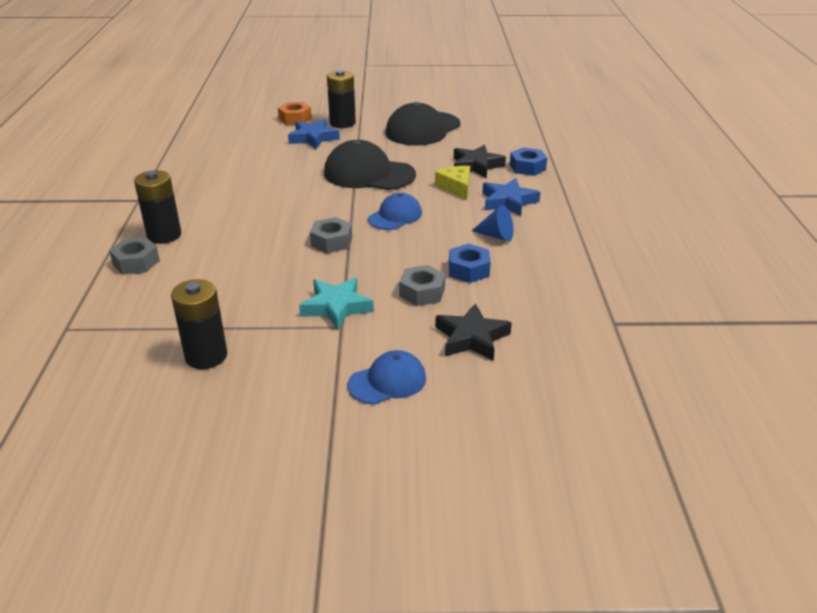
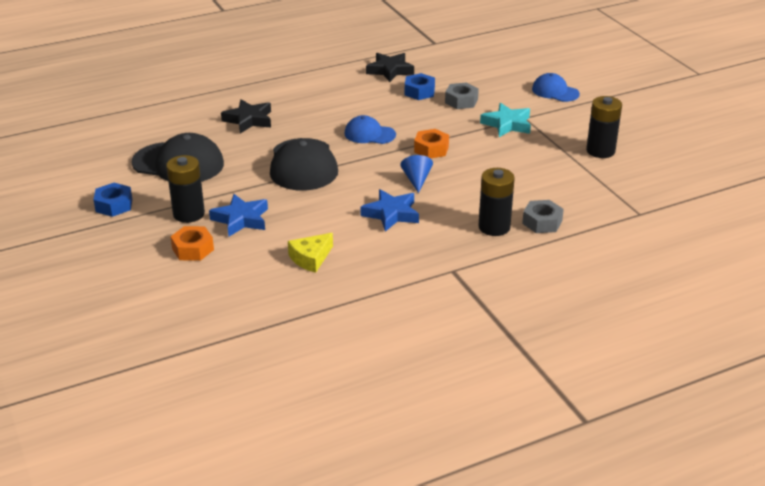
camera: 115 degrees left, 0 degrees up
grey nut [310,217,352,253] -> orange nut [414,129,449,159]
yellow cheese [435,166,470,199] -> yellow cheese moved to [288,233,333,273]
black star [435,303,512,361] -> black star moved to [366,53,414,82]
blue cone [472,205,514,241] -> blue cone moved to [400,155,433,193]
blue star [482,178,540,216] -> blue star moved to [361,189,419,232]
blue nut [510,147,547,176] -> blue nut moved to [93,183,132,217]

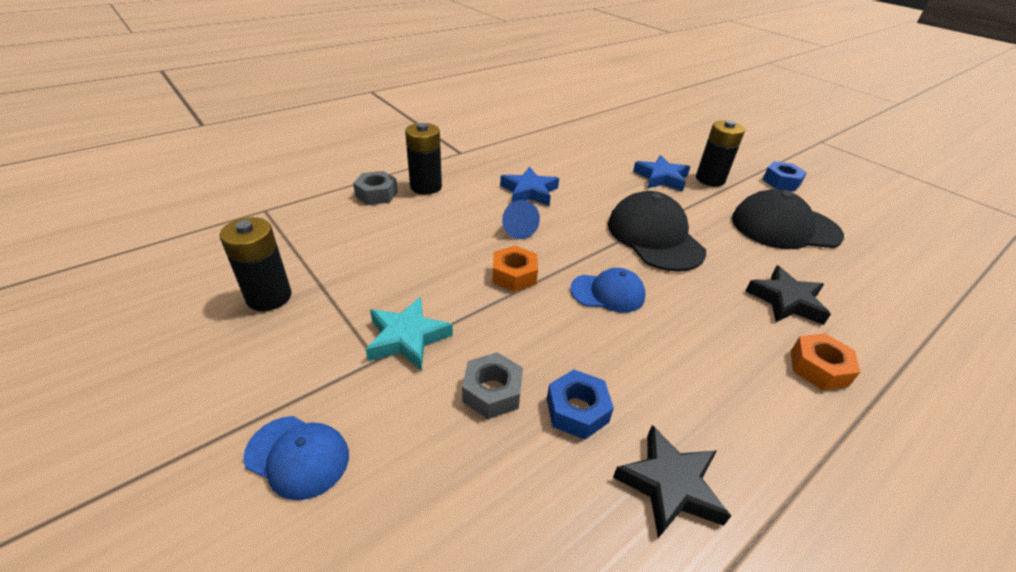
camera: 165 degrees right, 5 degrees up
orange nut [170,226,214,261] -> orange nut moved to [791,333,860,390]
yellow cheese [288,233,333,273] -> none

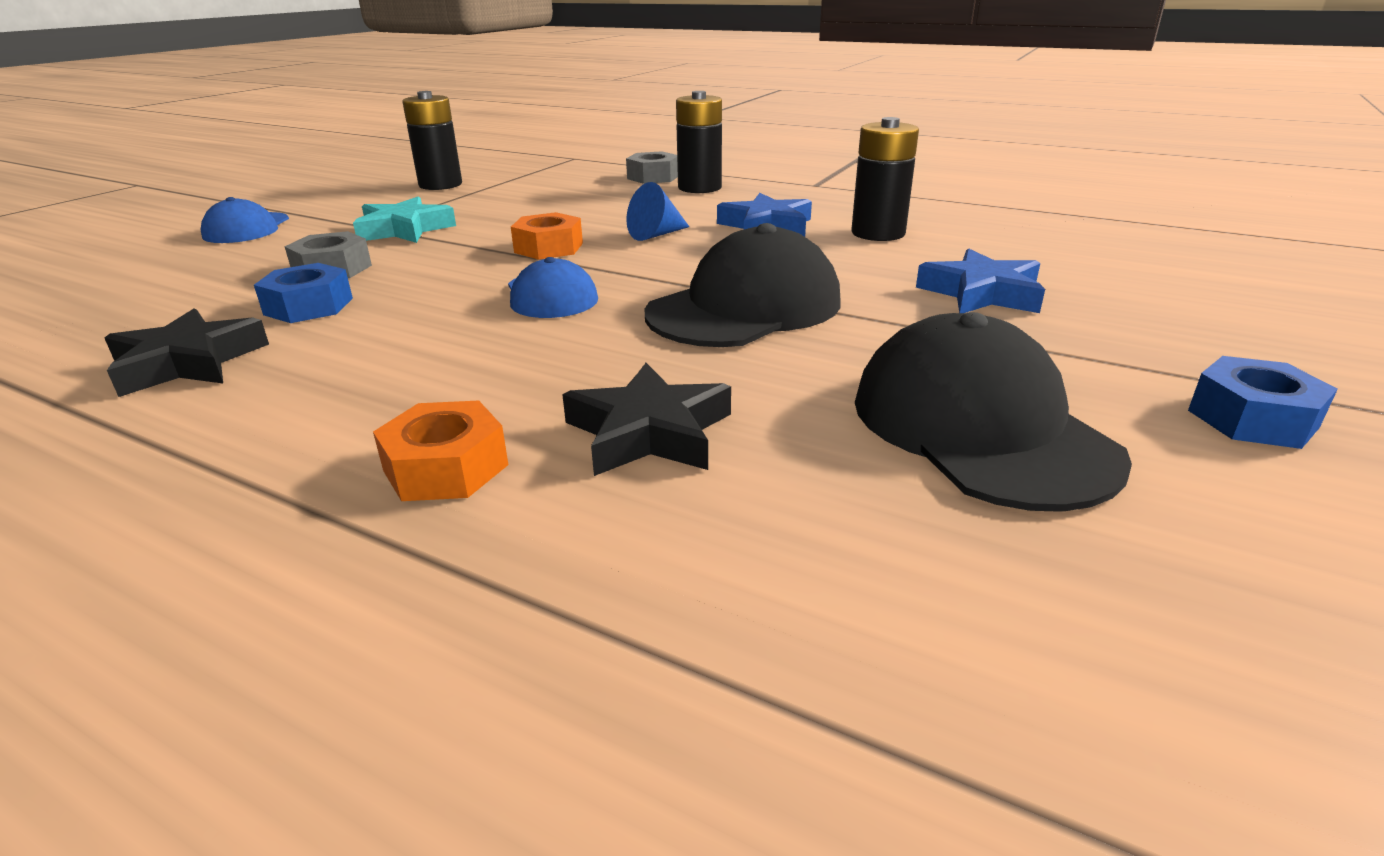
camera: 70 degrees right, 10 degrees down
black battery [696,120,745,186] -> black battery moved to [851,117,919,241]

